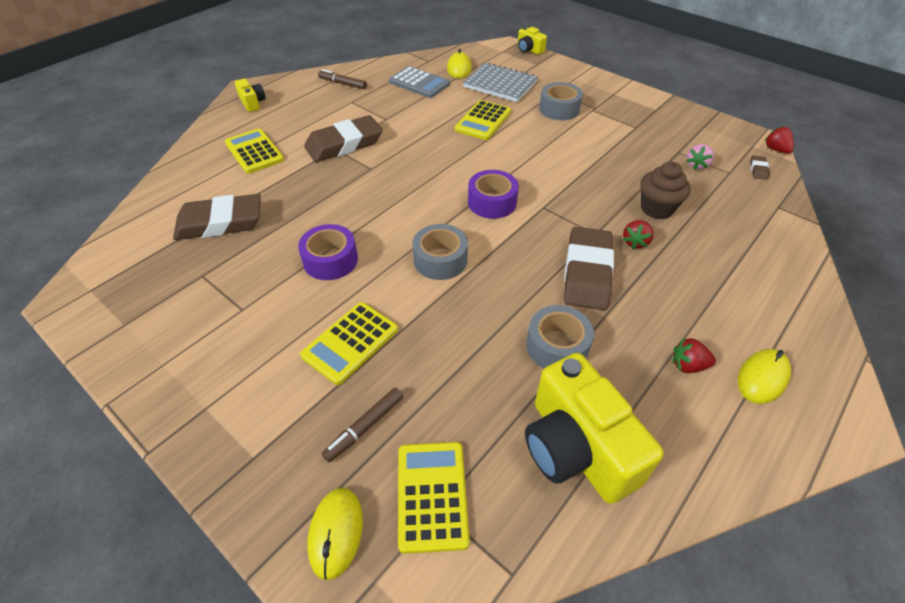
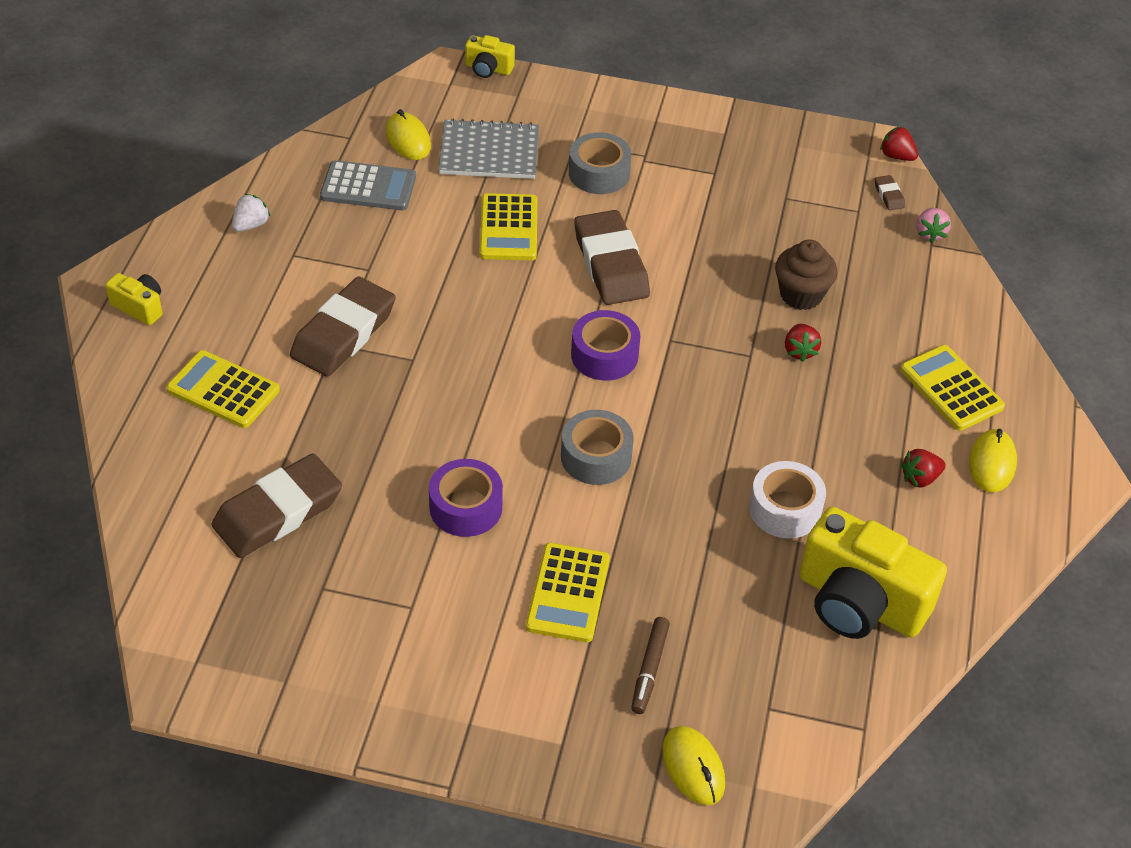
camera: 30 degrees left, 0 degrees up
brown marker [318,69,367,89] -> white strawberry [232,194,271,232]
yellow calculator [398,442,470,554] -> yellow calculator moved to [900,345,1005,431]
grey tape [526,305,594,369] -> white tape [749,461,826,538]
brown eraser [564,227,614,310] -> brown eraser moved to [574,210,650,305]
pink strawberry [686,144,714,170] -> pink strawberry moved to [916,208,951,243]

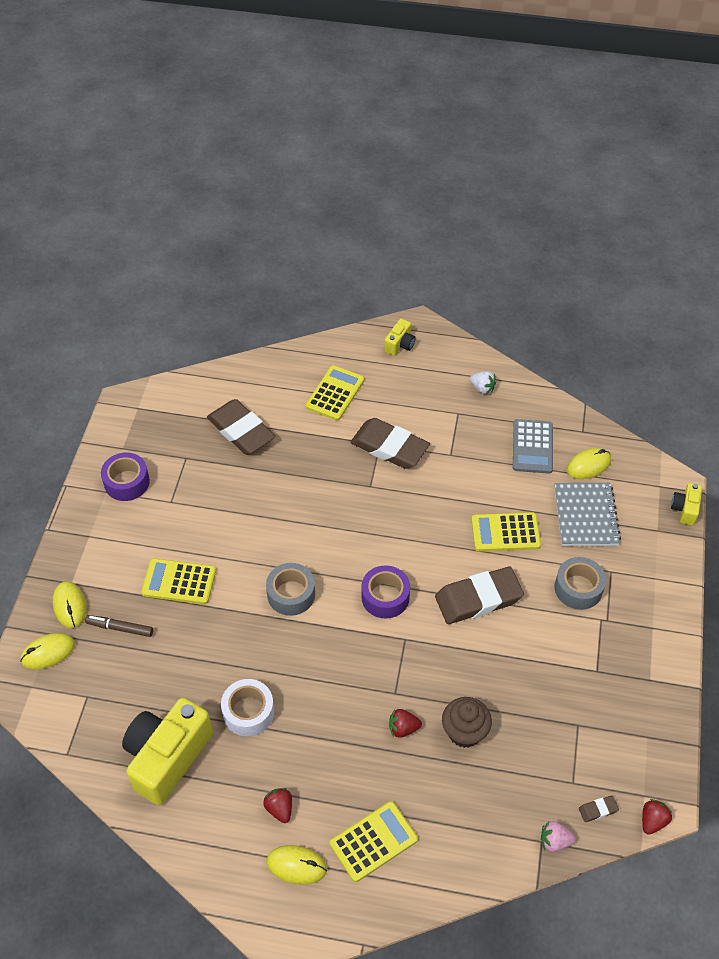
camera: 90 degrees right, 5 degrees up
purple tape [429,459,503,537] -> purple tape moved to [101,452,150,501]
none -> yellow mouse [53,581,87,628]

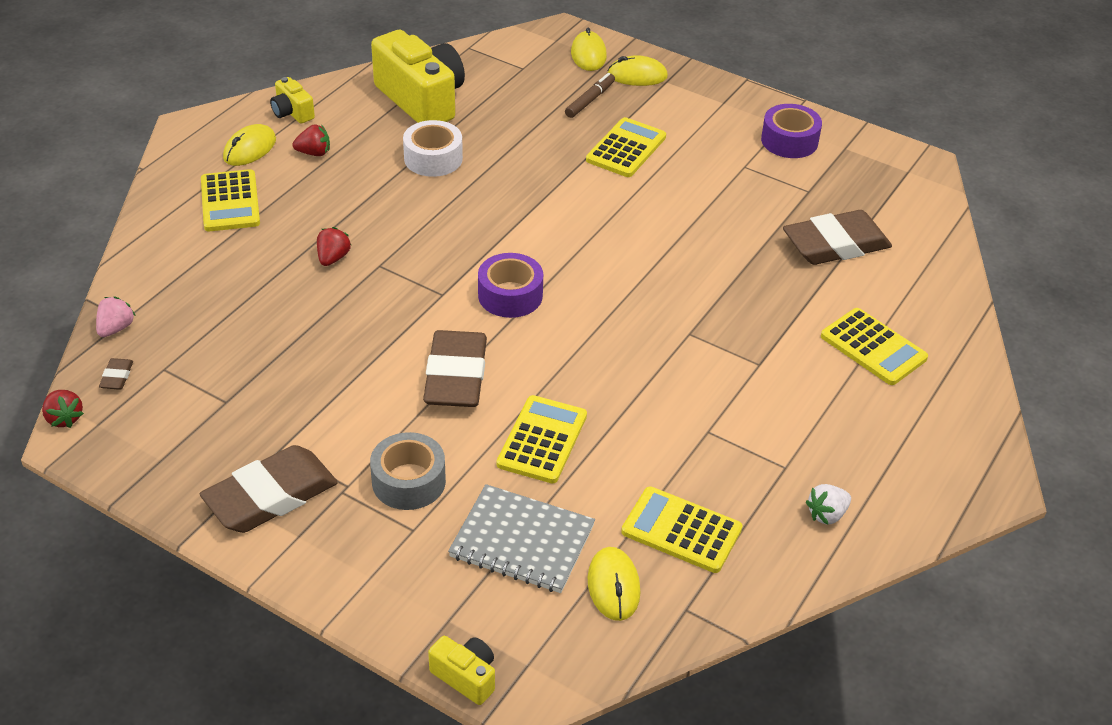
camera: 110 degrees right, 10 degrees down
grey tape [266,563,315,616] -> none
brown eraser [350,418,430,469] -> brown eraser moved to [200,445,338,533]
yellow camera [384,319,416,356] -> yellow camera moved to [270,77,315,124]
brown cupcake [442,697,492,748] -> none
grey calculator [513,419,553,474] -> yellow calculator [621,486,742,573]

